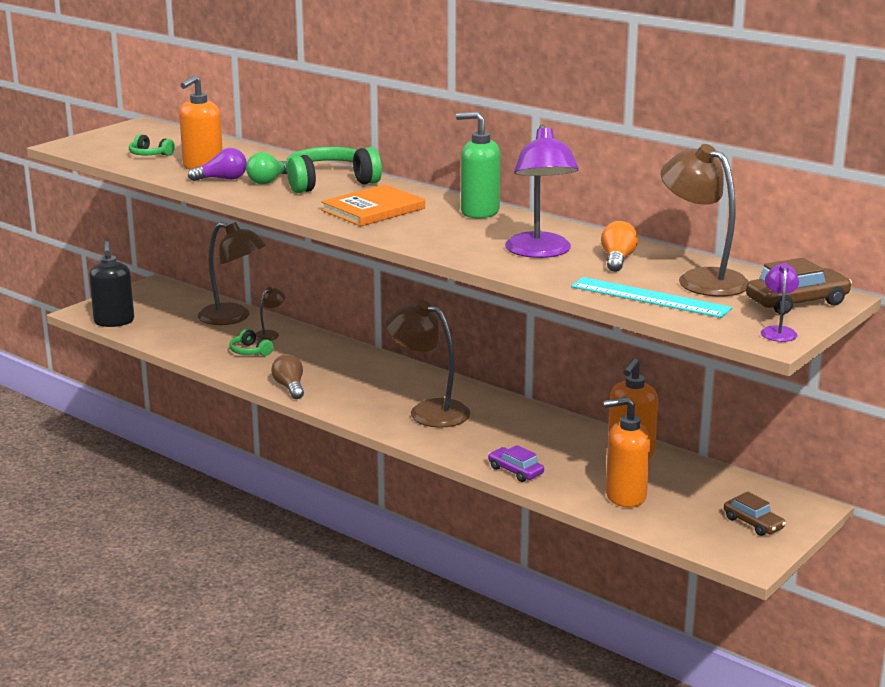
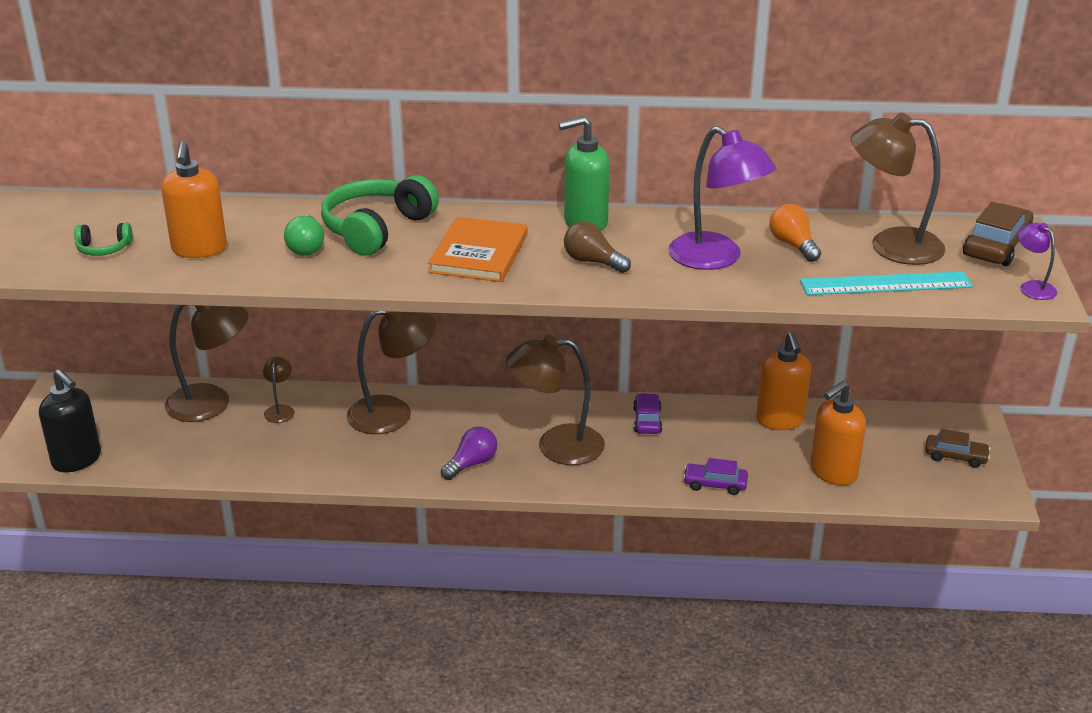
camera: 35 degrees left, 10 degrees up
purple light bulb [188,148,247,181] -> purple light bulb moved to [441,427,497,480]
green headphones [229,329,274,356] -> none
brown light bulb [271,354,304,399] -> brown light bulb moved to [564,221,631,273]
none -> brown lamp [347,311,436,434]
none -> purple car [633,393,662,434]

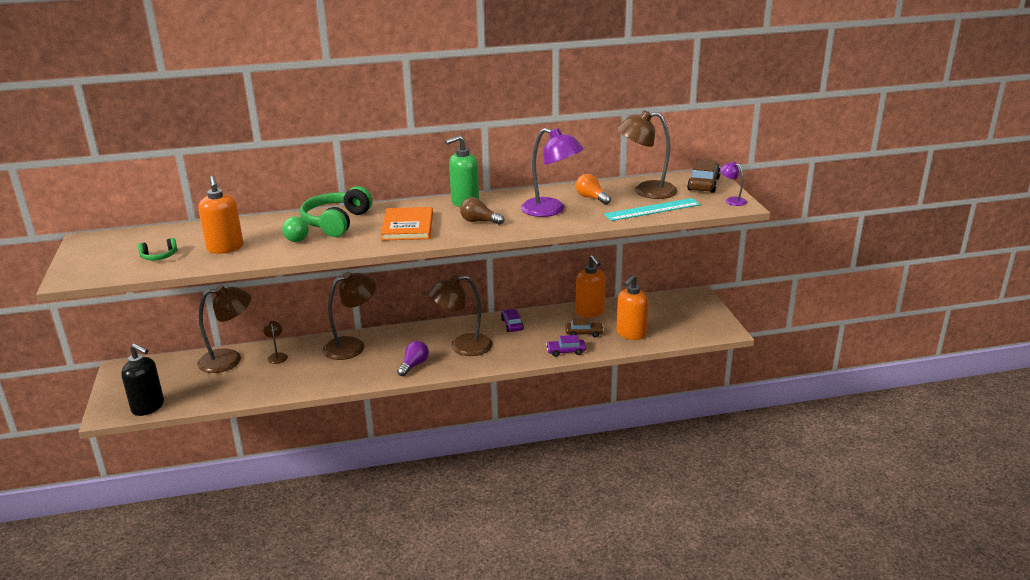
camera: 15 degrees left, 5 degrees down
brown car [925,429,990,468] -> brown car moved to [565,318,604,338]

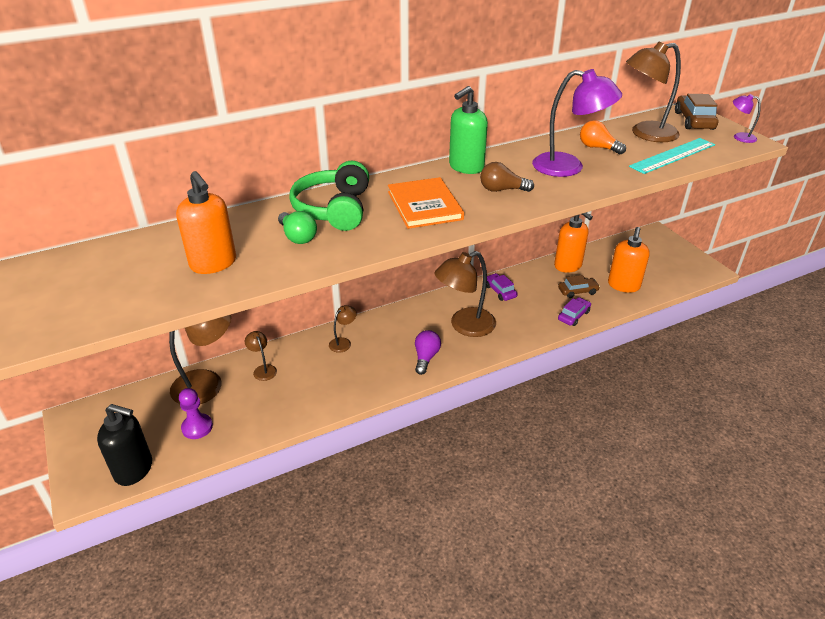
camera: 15 degrees left, 10 degrees up
green headphones [138,238,177,260] -> none
brown lamp [323,272,376,360] -> brown lamp [329,305,357,353], size x0.48
purple car [546,335,586,357] -> purple car turned 150 degrees clockwise [558,297,591,326]
none -> purple pawn [179,388,213,439]

